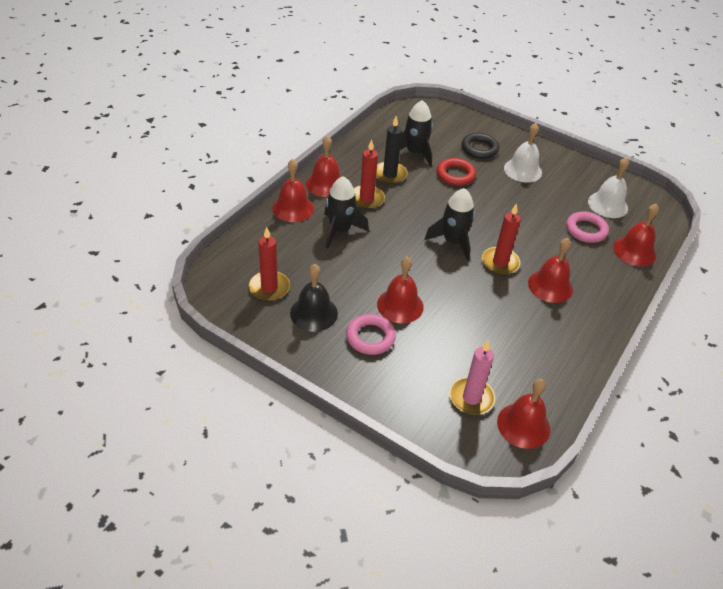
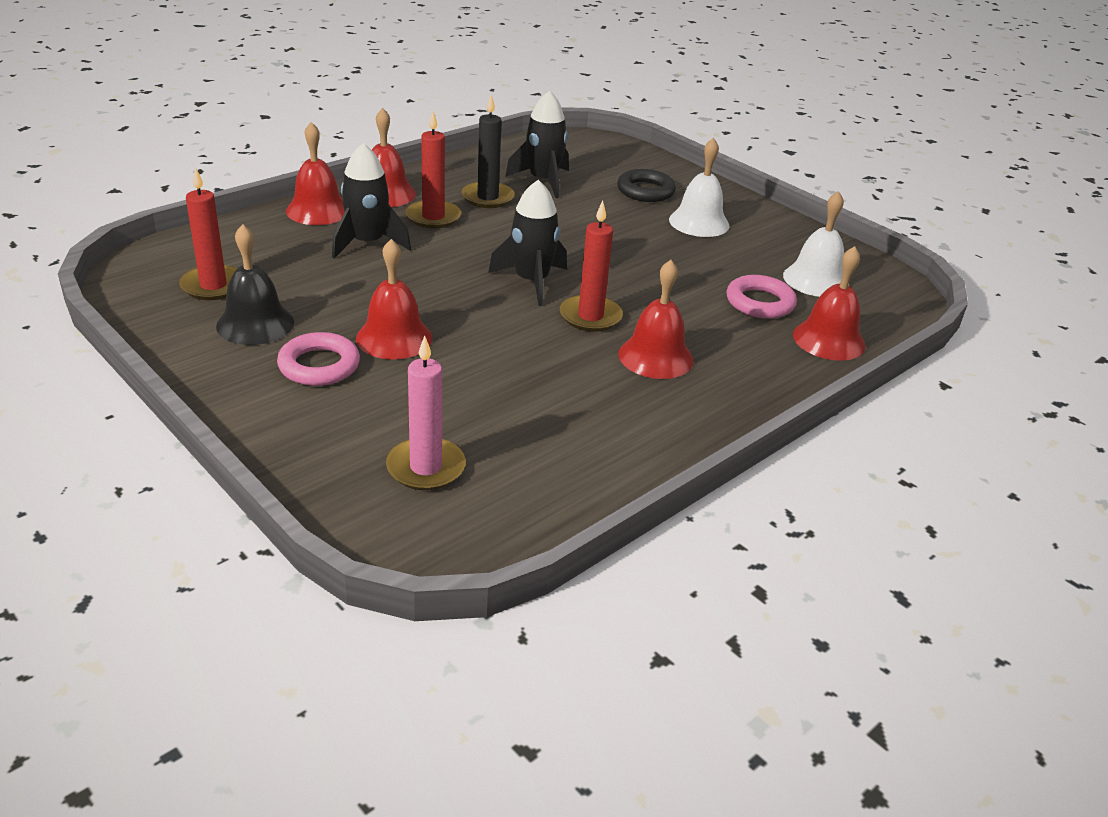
camera: 15 degrees right, 10 degrees down
red ring [437,158,476,186] -> none
red bell [497,379,550,449] -> none

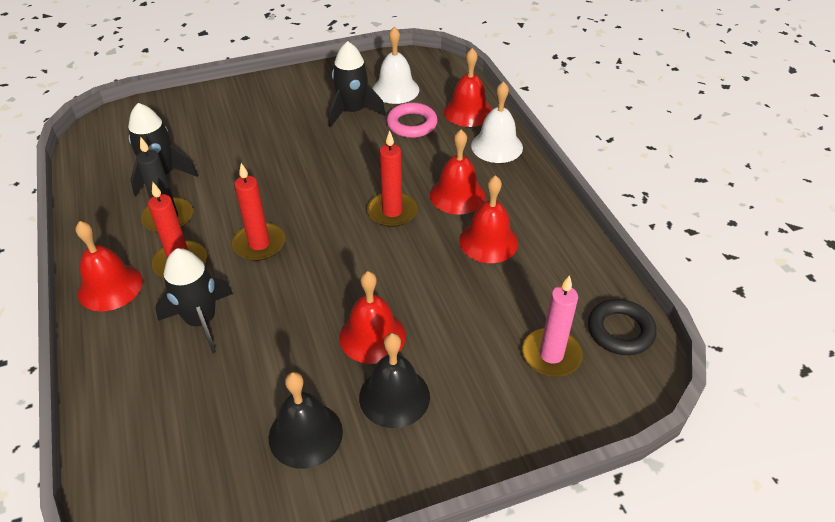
camera: 65 degrees left, 10 degrees up
red candle [179,167,238,300] -> red candle moved to [232,163,285,261]
pink ring [277,332,360,386] -> black bell [359,333,430,428]
red bell [286,122,345,225] -> red bell moved to [459,175,518,263]
black rocket [488,180,567,306] -> black rocket moved to [329,41,386,128]
black ring [617,169,676,202] -> black ring moved to [588,299,657,355]
white bell [669,138,730,237] -> white bell moved to [471,81,523,163]

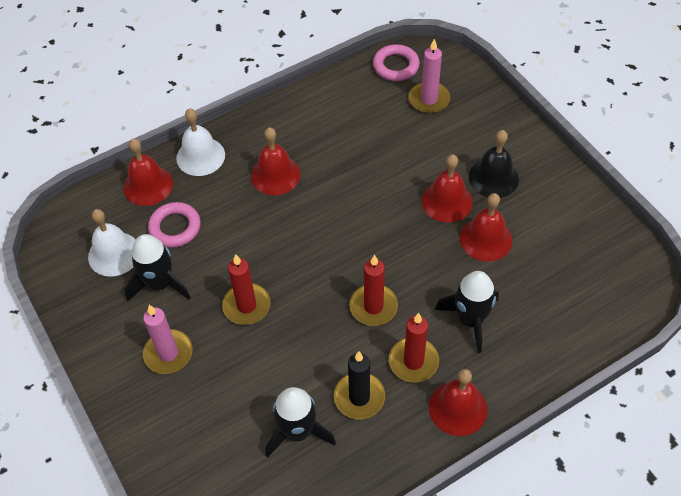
camera: 100 degrees left, 10 degrees up
black bell [269,372,343,469] -> none
red candle [367,131,417,227] -> red candle moved to [222,254,271,325]
red bell [459,175,518,263] -> red bell moved to [460,193,512,261]
black ring [588,299,657,355] -> pink ring [373,44,420,81]
none -> pink candle [143,305,193,374]

